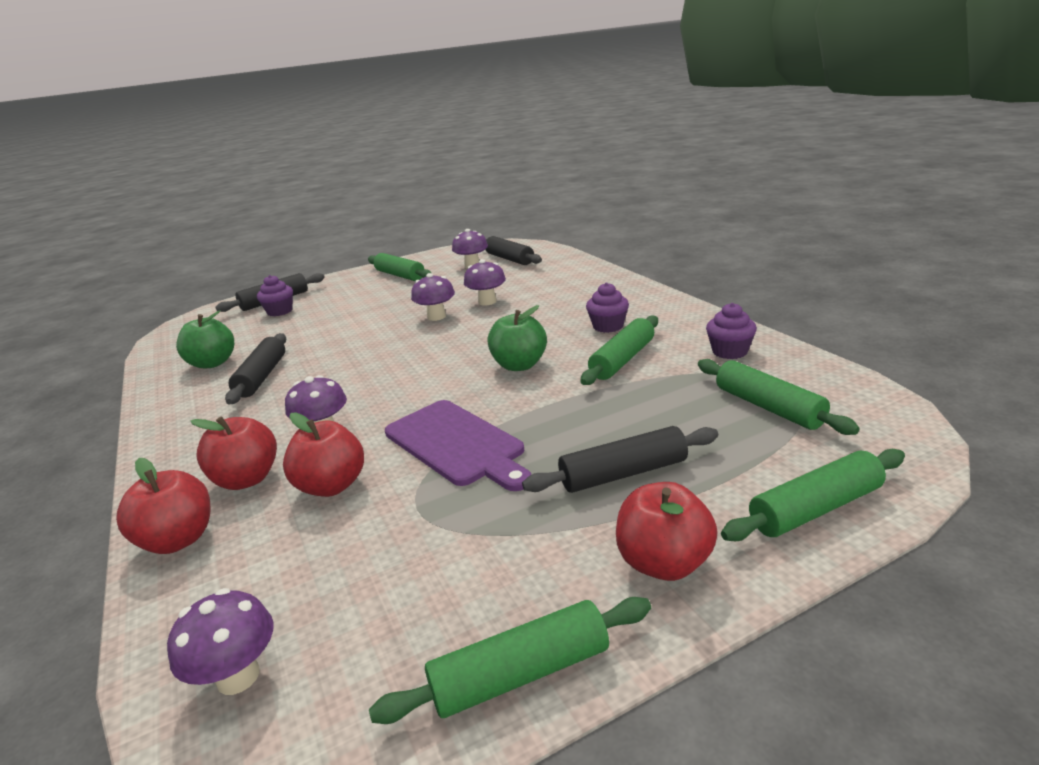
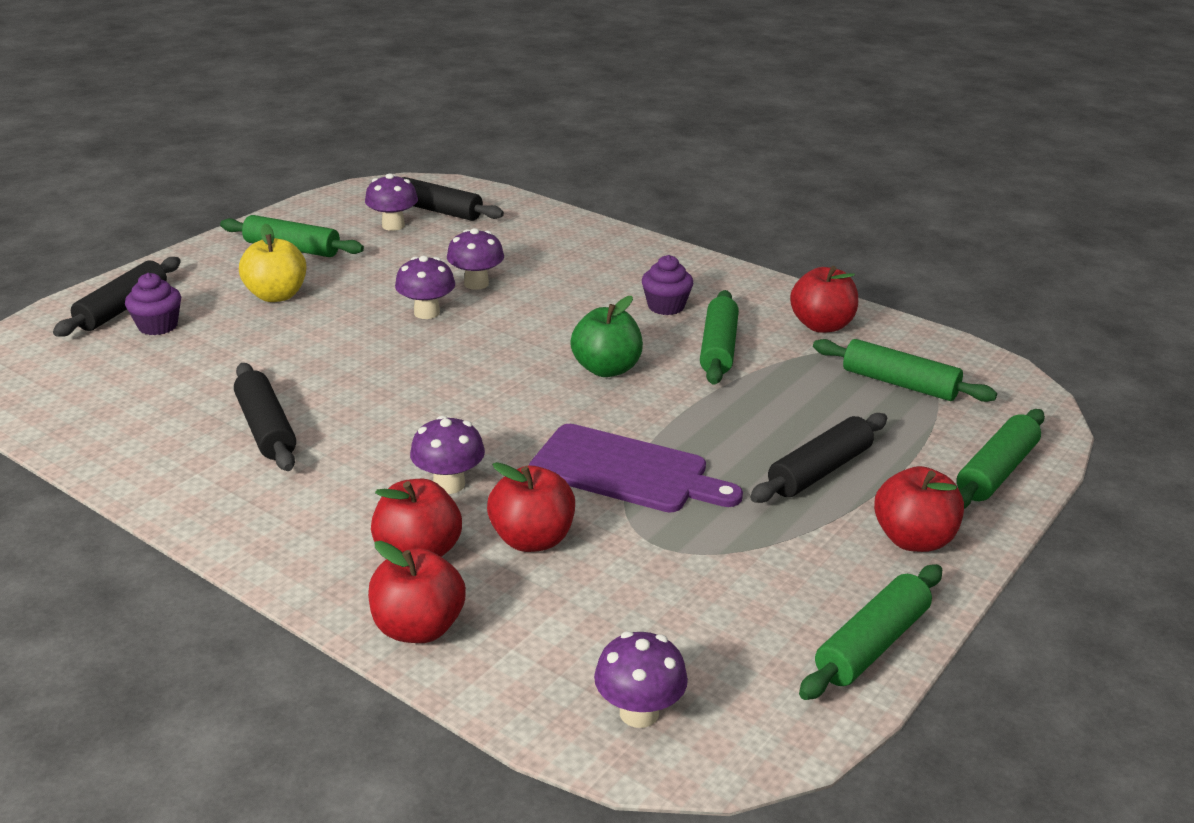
camera: 30 degrees left, 5 degrees up
green apple [176,311,234,368] -> none
purple cupcake [706,303,757,359] -> red apple [790,266,858,333]
none -> yellow apple [239,223,306,302]

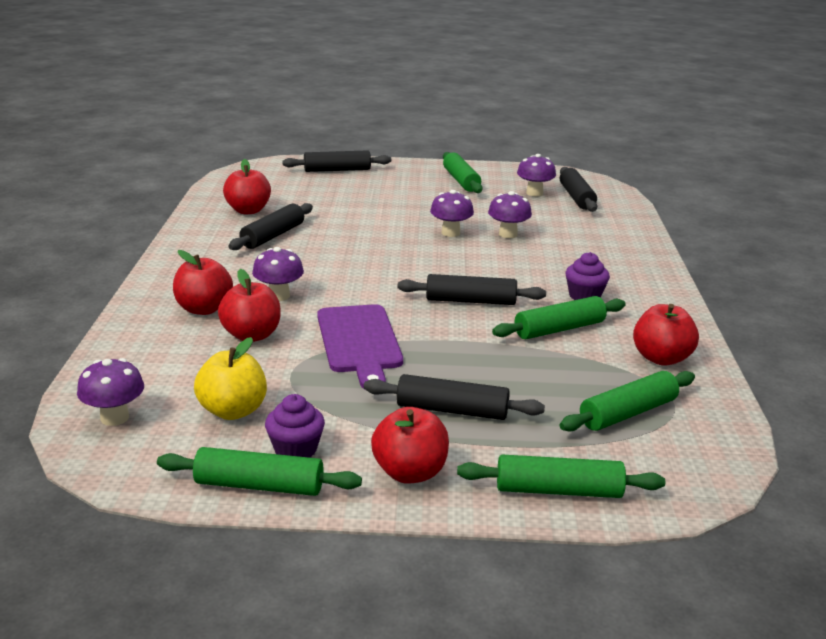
camera: 55 degrees right, 5 degrees down
purple cupcake [125,273,181,335] -> purple cupcake moved to [265,394,325,458]
yellow apple [239,223,306,302] -> yellow apple moved to [194,337,267,420]
red apple [368,541,466,643] -> red apple moved to [223,159,271,214]
green apple [570,296,643,377] -> black rolling pin [398,274,546,305]
green rolling pin [813,339,997,402] -> green rolling pin turned 60 degrees clockwise [559,371,695,432]

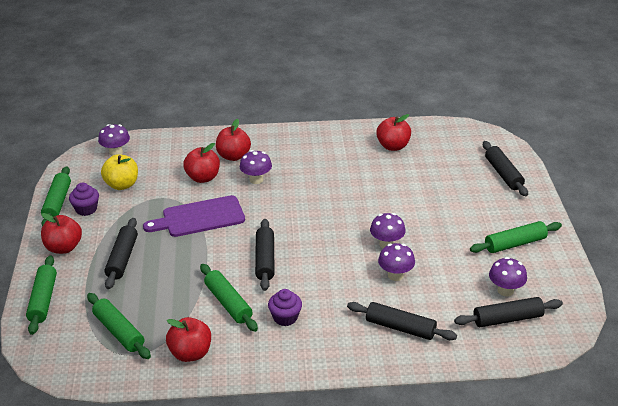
camera: 85 degrees right, 10 degrees up
black rolling pin [228,203,313,250] -> black rolling pin moved to [347,302,457,340]

